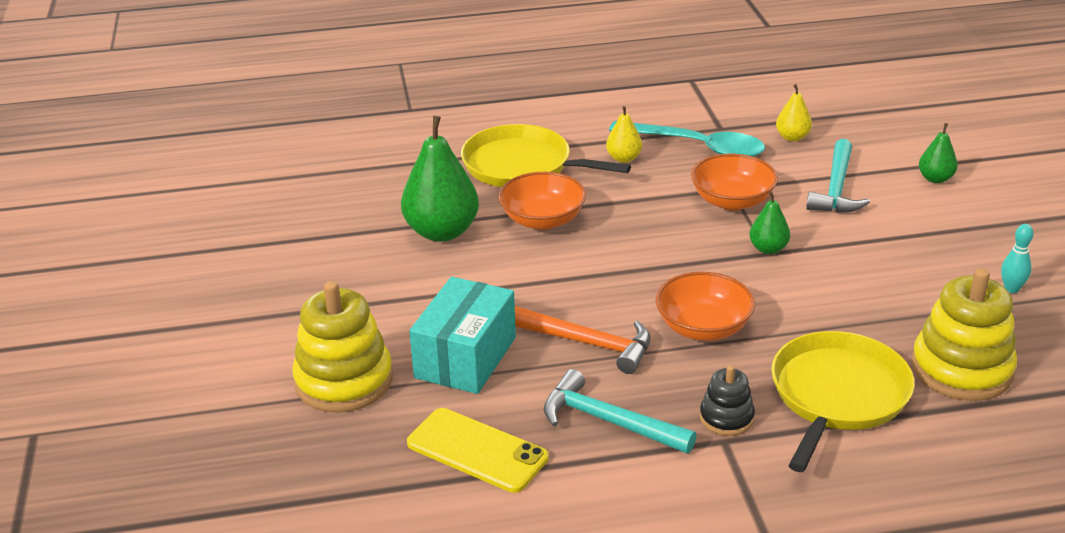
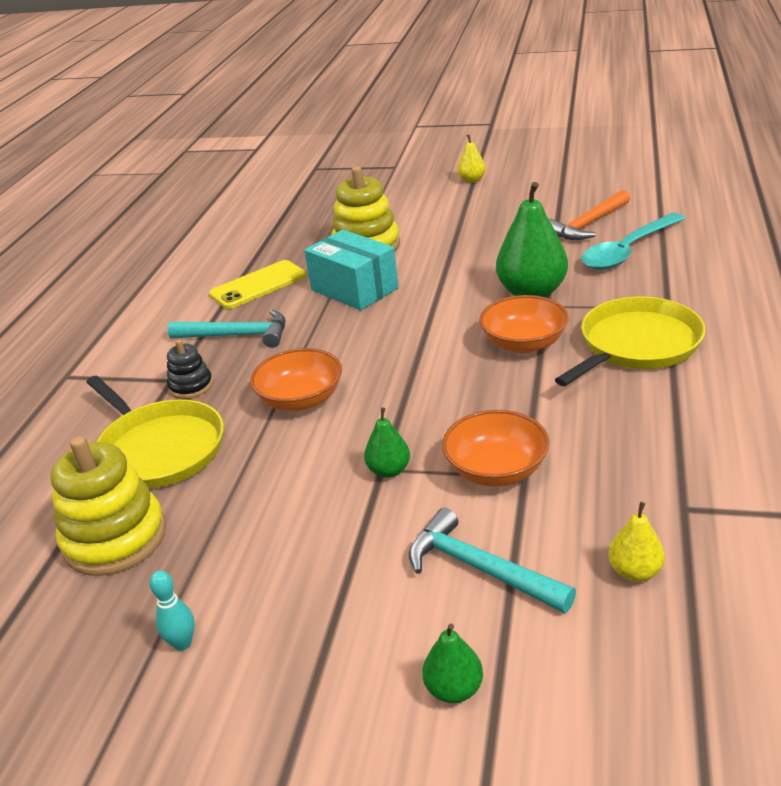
camera: 115 degrees right, 0 degrees up
orange hammer [515,306,650,374] -> orange hammer moved to [549,190,630,240]
turquoise hammer [544,369,697,454] -> turquoise hammer turned 45 degrees clockwise [167,310,285,348]
yellow pear [606,106,642,163] -> yellow pear moved to [458,135,486,183]
turquoise spoon [609,121,765,157] -> turquoise spoon moved to [581,213,686,270]

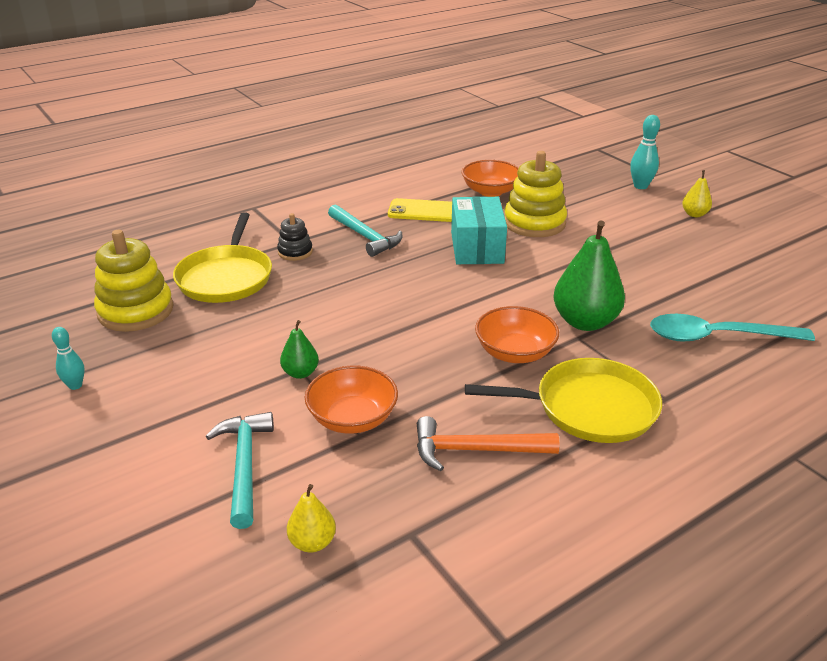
camera: 40 degrees right, 0 degrees up
orange bowl [250,348,342,411] -> orange bowl moved to [462,160,519,197]
green pear [422,624,483,703] -> none
orange hammer [549,190,630,240] -> orange hammer moved to [417,416,559,471]
none -> turquoise bowling pin [630,115,660,189]

